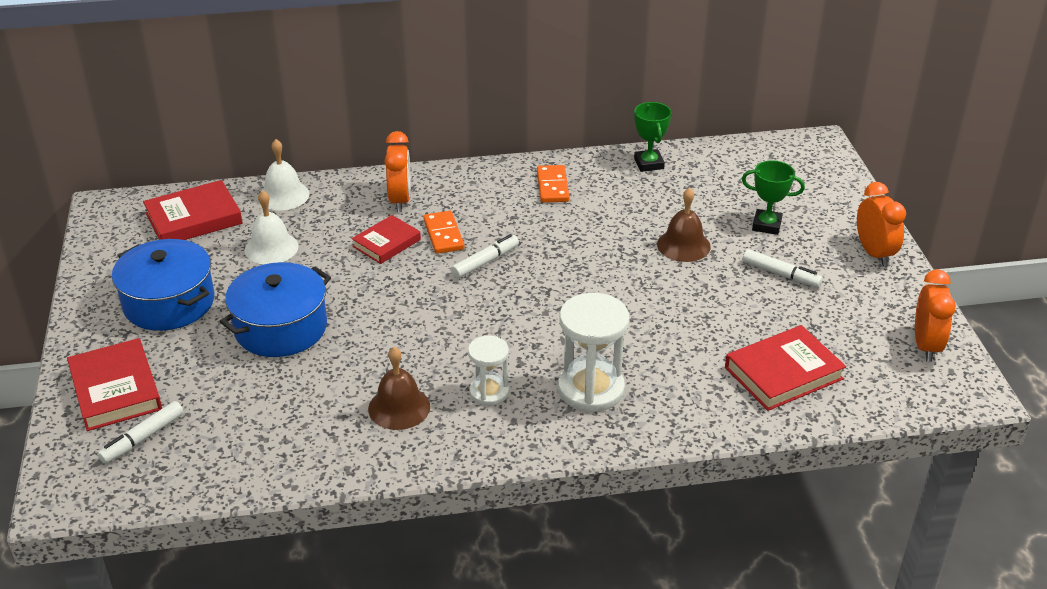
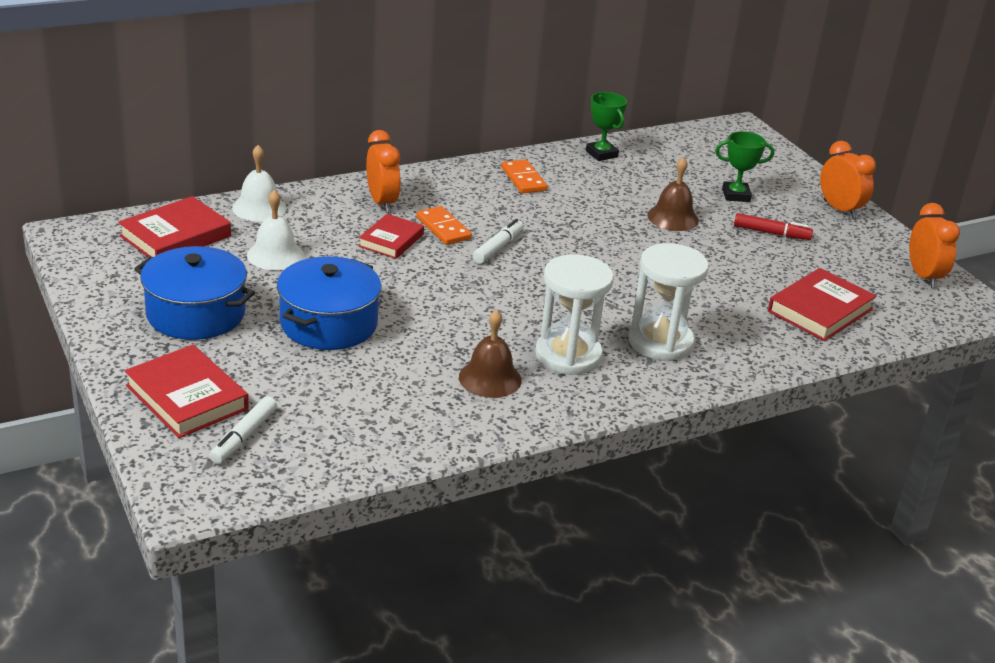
camera: 20 degrees left, 5 degrees down
white hourglass [468,336,509,406] -> white hourglass [535,254,614,375], size x1.68
white marker [743,249,823,288] -> red marker [734,213,813,240]

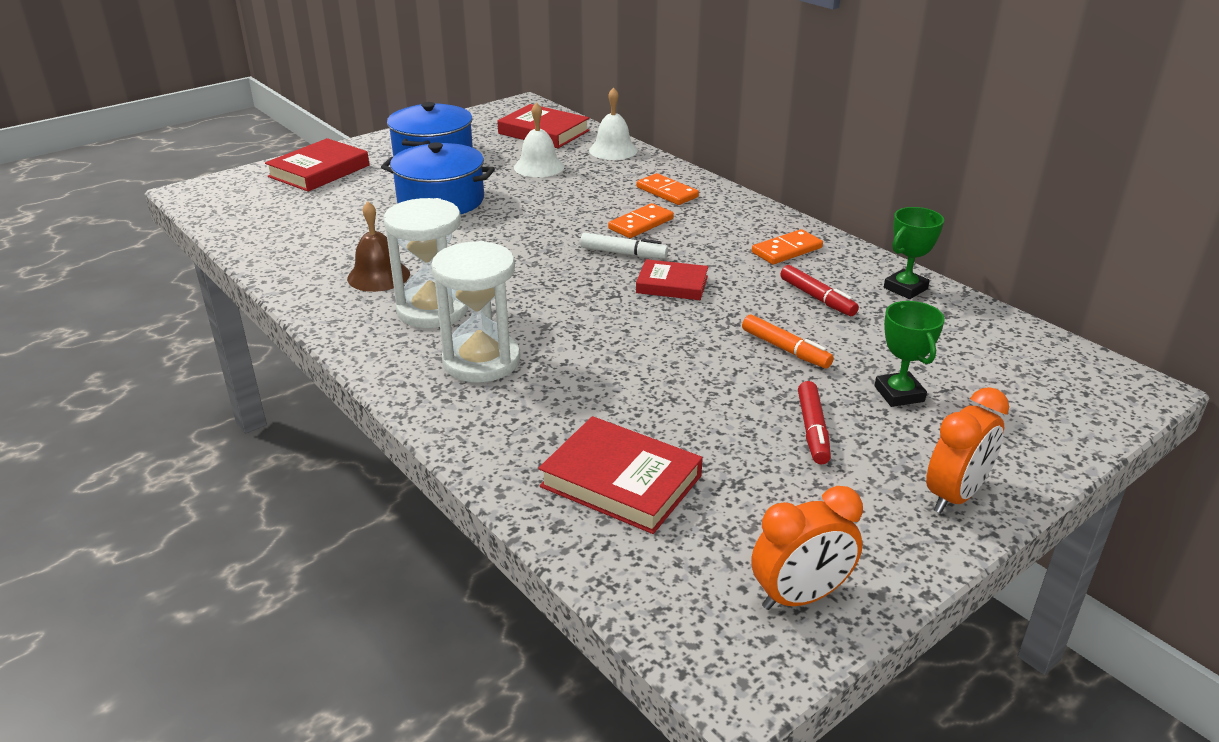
camera: 80 degrees right, 0 degrees up
white marker [210,396,277,464] -> none
red book [359,214,424,259] -> red book moved to [636,259,708,300]
orange clock [366,130,401,213] -> orange domino [637,173,699,205]
brown bell [647,157,699,231] -> orange marker [742,314,834,369]
none -> red marker [780,265,859,316]

